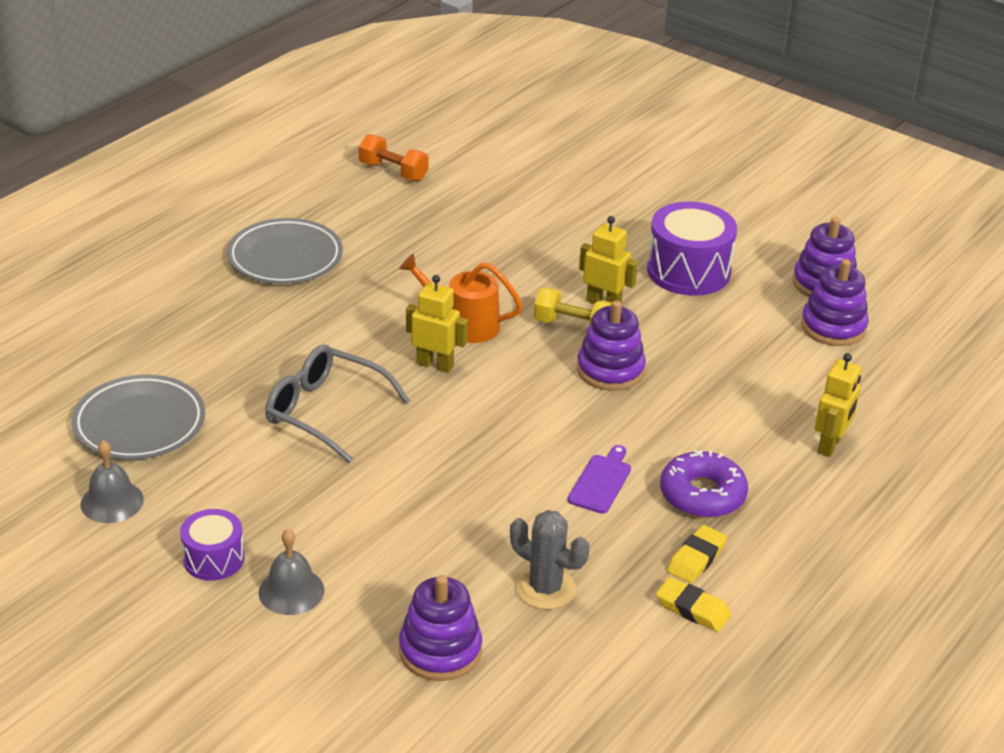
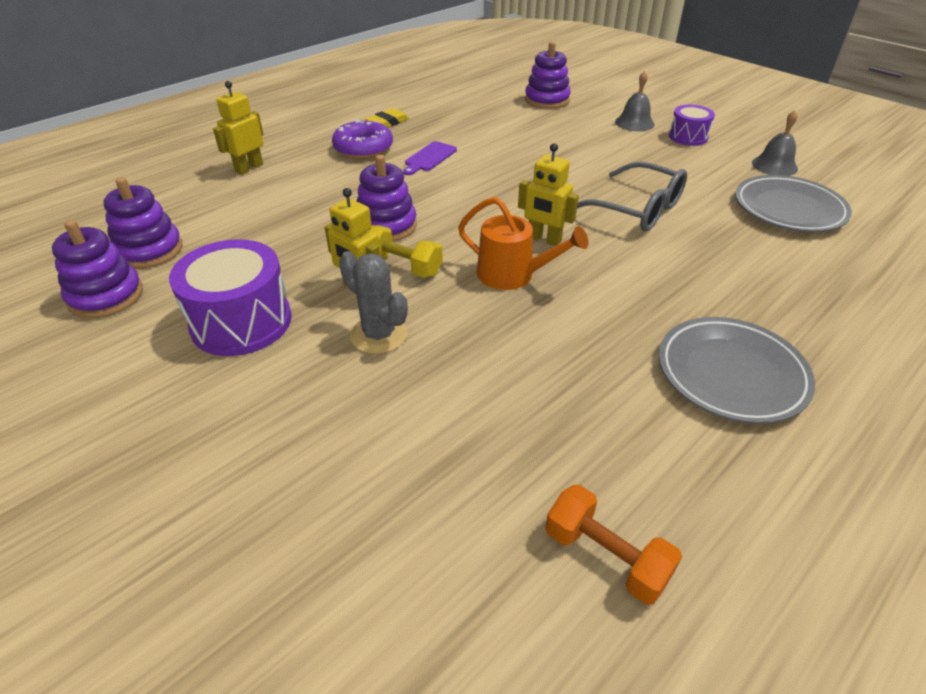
camera: 170 degrees left, 5 degrees up
grey cactus [510,510,590,610] -> grey cactus moved to [339,251,408,354]
yellow eraser [656,577,731,632] -> none

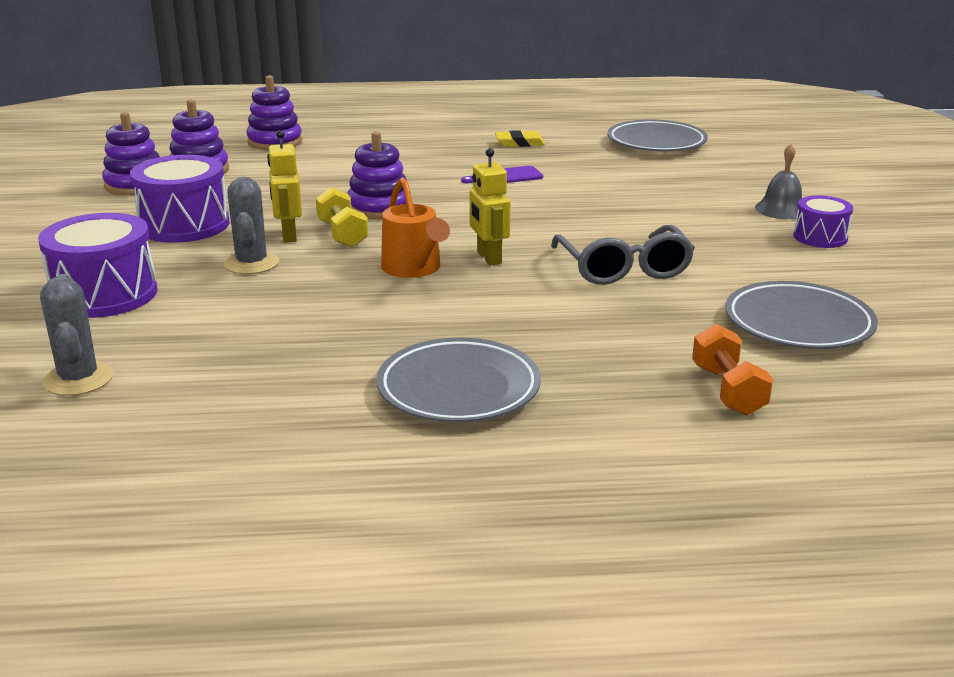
camera: 40 degrees right, 15 degrees down
yellow robot [213,81,264,175] -> none
purple donut [332,120,393,159] -> none
purple stacking toy [525,42,571,109] -> purple stacking toy moved to [246,75,302,150]
orange dumbbell [545,484,682,605] -> orange dumbbell moved to [692,324,773,416]
grey bell [752,110,798,176] -> none
none -> purple drum [38,213,157,318]
none -> grey cactus [40,274,114,396]
none -> grey plate [607,120,708,151]

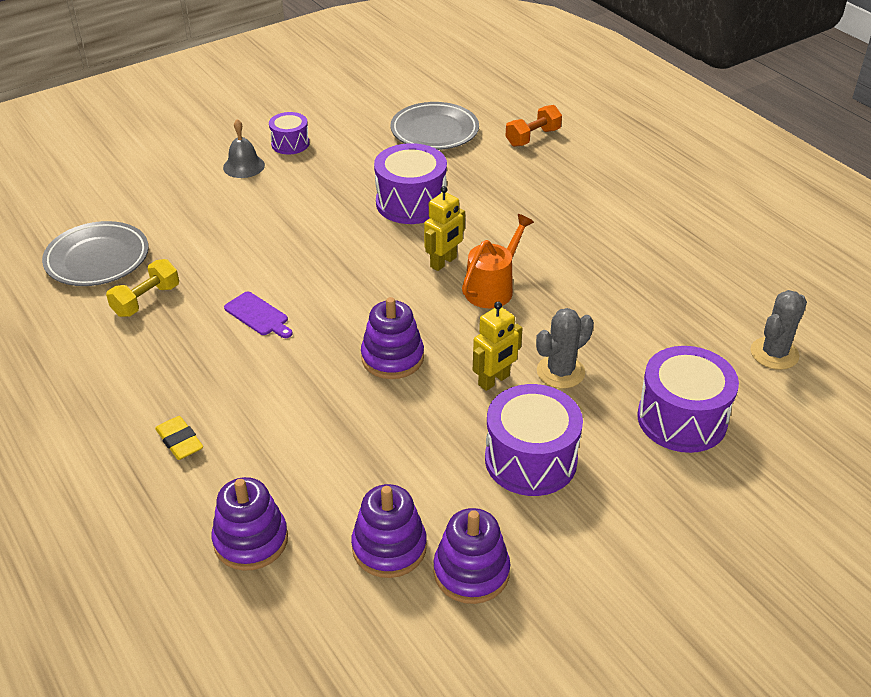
camera: 120 degrees left, 15 degrees up
yellow dumbbell [316,187,368,248] -> yellow dumbbell moved to [106,259,179,317]
grey plate [376,338,541,423] -> none
yellow eraser [495,130,546,147] -> yellow eraser moved to [155,416,203,460]
grey glasses [551,225,695,285] -> purple drum [374,143,447,224]

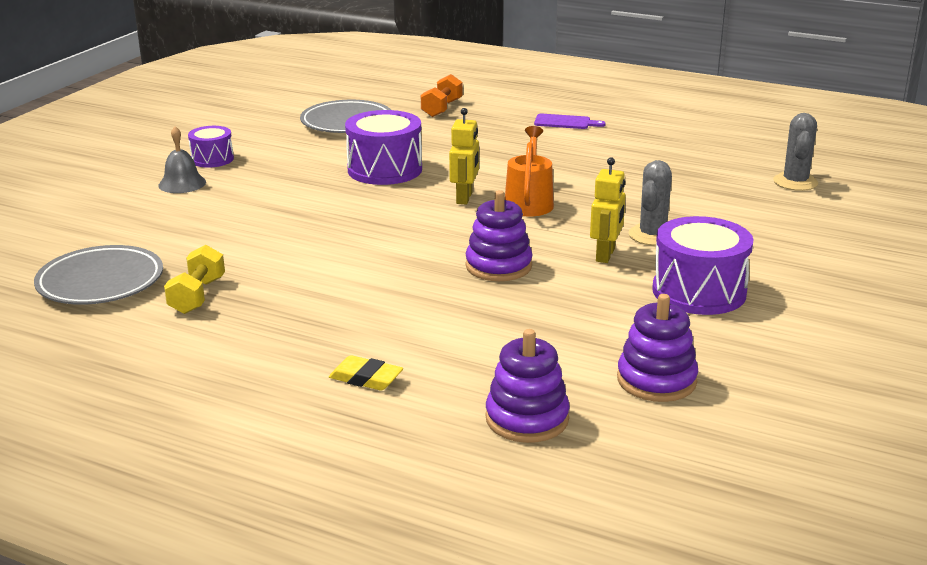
camera: 30 degrees left, 15 degrees down
purple cutting board [224,291,293,338] -> purple cutting board moved to [534,114,606,129]
purple stacking toy [433,508,510,604] -> none
purple drum [637,346,739,453] -> none

